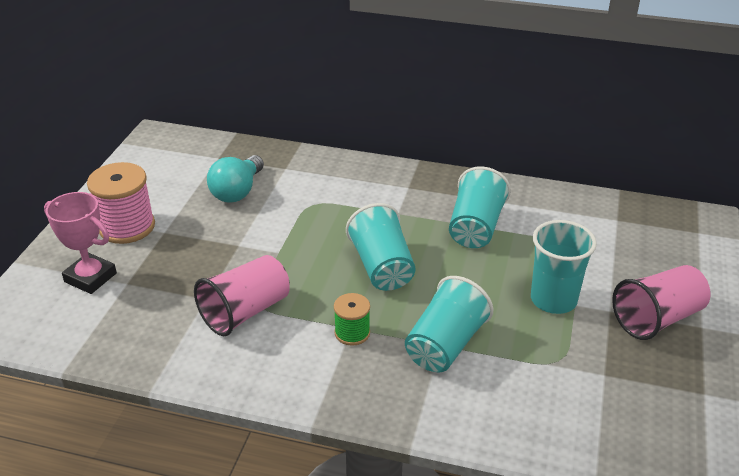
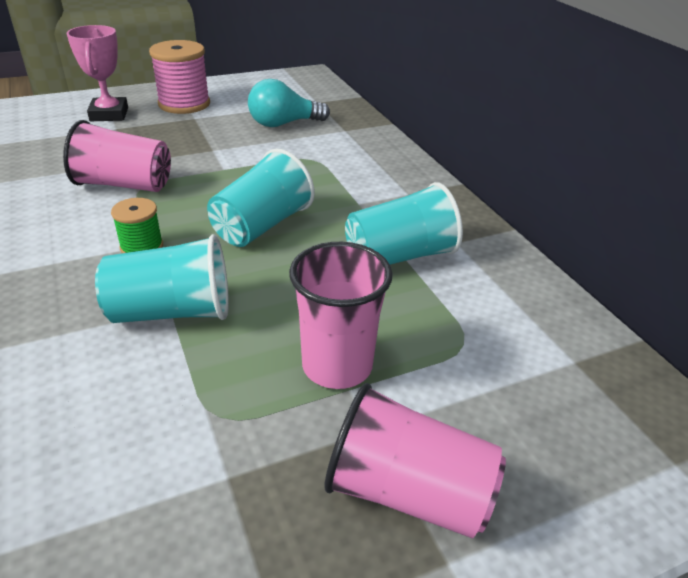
camera: 50 degrees right, 0 degrees up
turquoise cup [531,220,597,314] -> pink cup [289,242,393,389]

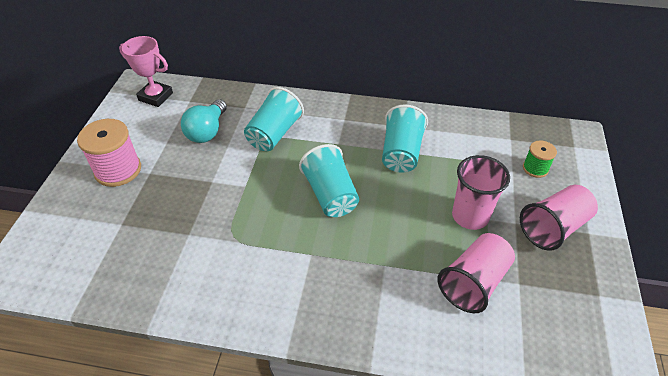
camera: 55 degrees left, 10 degrees up
pink cup [63,120,171,192] -> pink cup moved to [437,233,515,313]
pink trophy [66,25,128,121] -> pink trophy moved to [119,36,173,107]
turquoise cup [95,234,229,323] -> turquoise cup moved to [244,87,304,151]
green spool [111,198,163,253] -> green spool moved to [523,140,557,178]

